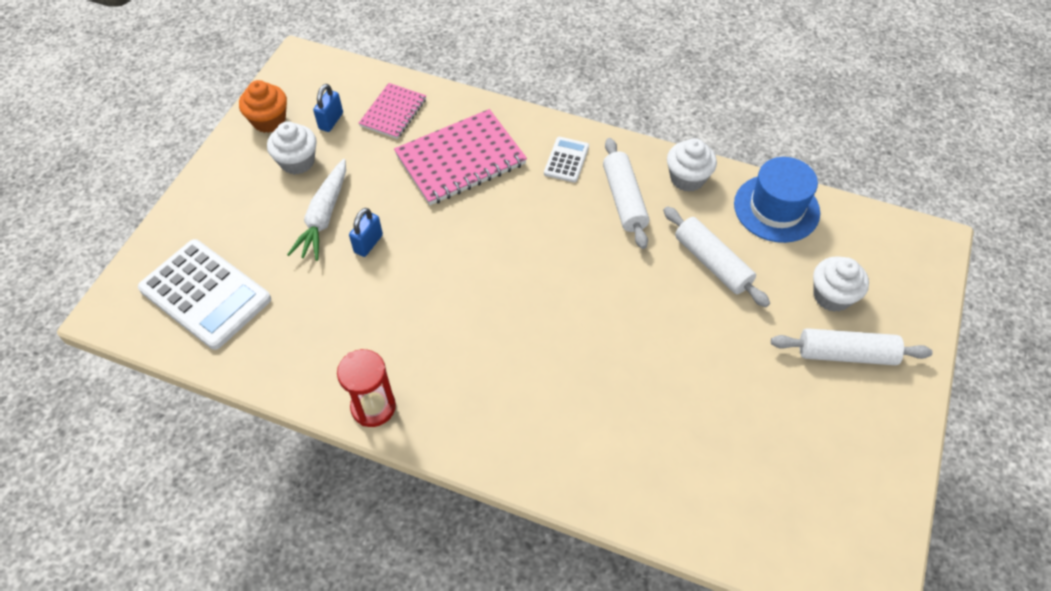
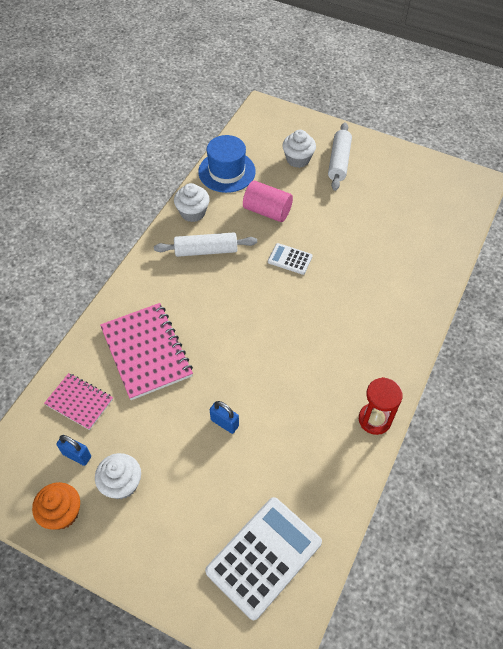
camera: 85 degrees left, 0 degrees up
white carrot [287,159,346,261] -> none
white calculator [544,137,589,183] -> white calculator moved to [268,243,313,275]
white rolling pin [663,206,770,307] -> pink cylinder [243,181,293,222]

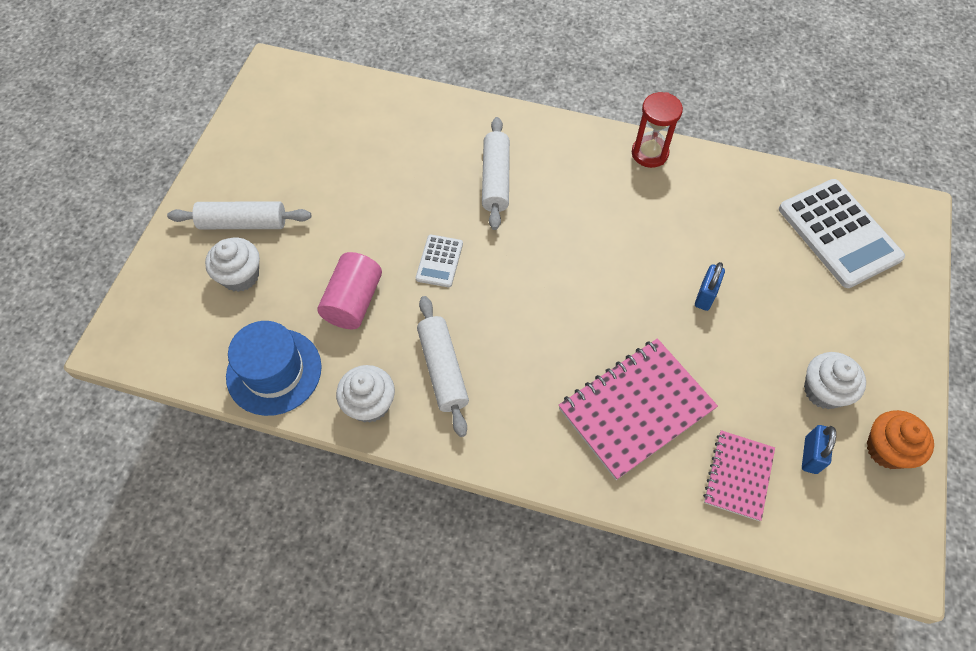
camera: 100 degrees left, 5 degrees up
white calculator [205,497,322,620] -> white calculator turned 150 degrees counterclockwise [779,179,905,288]
none -> white rolling pin [482,117,510,230]

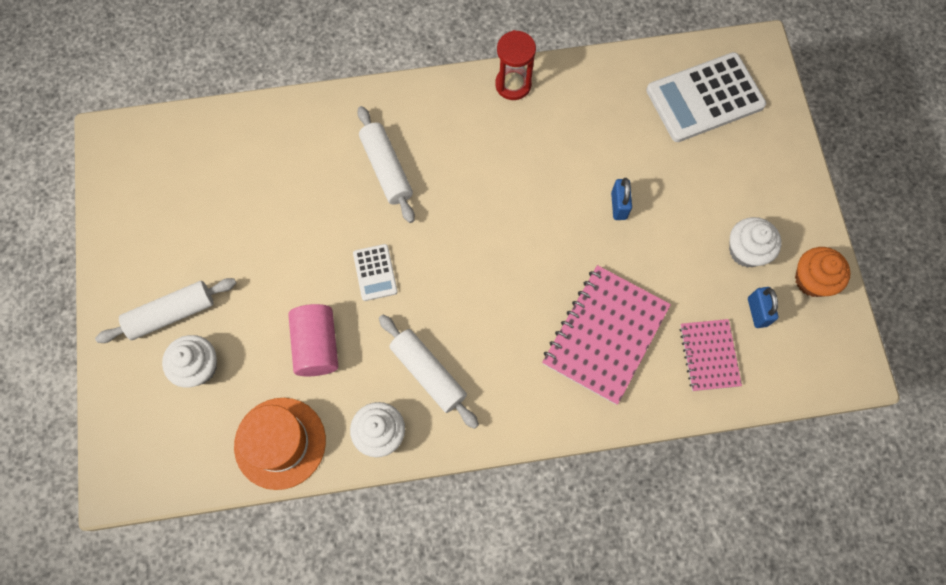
camera: 25 degrees left, 10 degrees up
blue hat [226,321,322,416] -> orange hat [234,398,326,490]
white calculator [779,179,905,288] -> white calculator turned 120 degrees clockwise [646,52,766,142]

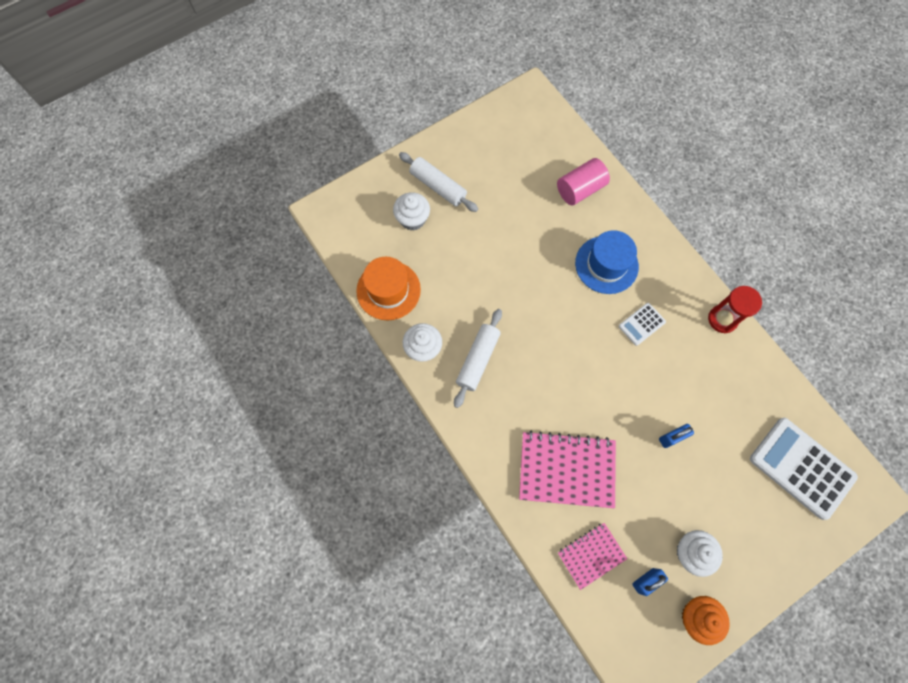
camera: 65 degrees right, 0 degrees up
pink cylinder [288,304,338,376] -> pink cylinder moved to [557,158,610,205]
white calculator [353,244,398,301] -> white calculator moved to [619,303,666,346]
white rolling pin [357,106,415,223] -> blue hat [575,230,639,294]

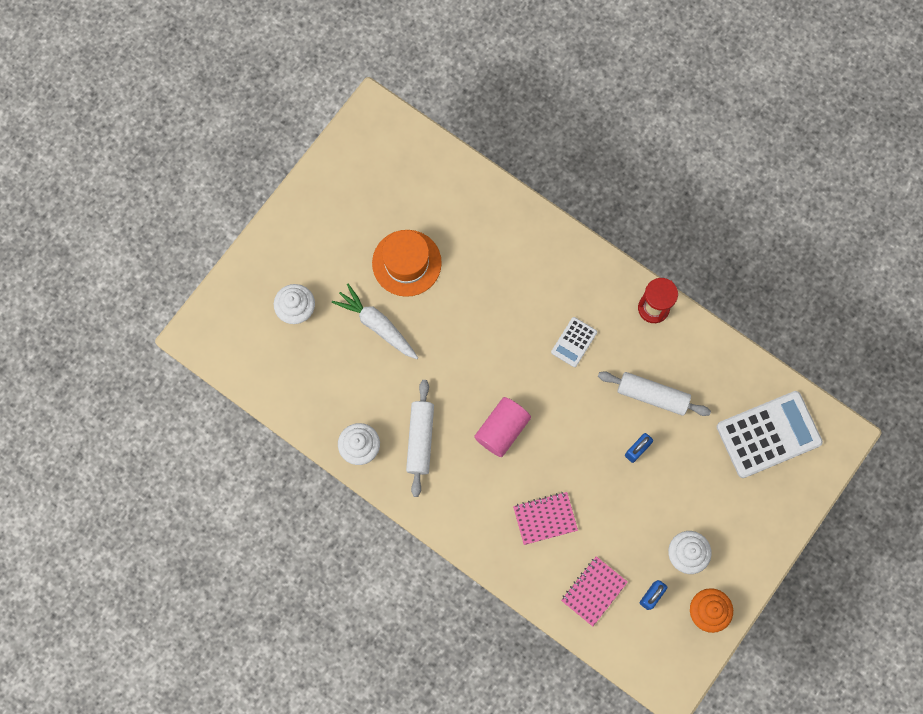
camera: 20 degrees left, 5 degrees up
orange hat [356,257,421,320] -> orange hat moved to [372,230,442,297]
white rolling pin [399,152,478,212] -> white rolling pin moved to [598,371,711,416]
pink notebook [519,431,616,508] -> pink notebook [513,492,578,545], size x0.58
pink cylinder [557,158,610,205] -> pink cylinder moved to [474,397,531,457]
blue hat [575,230,639,294] -> none
white calculator [750,418,858,520] -> white calculator turned 135 degrees clockwise [717,391,823,478]
none -> white carrot [332,284,418,359]

